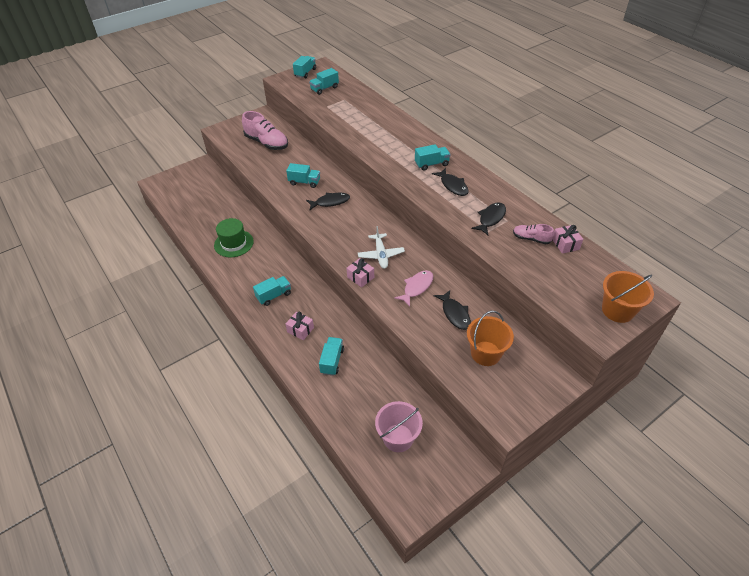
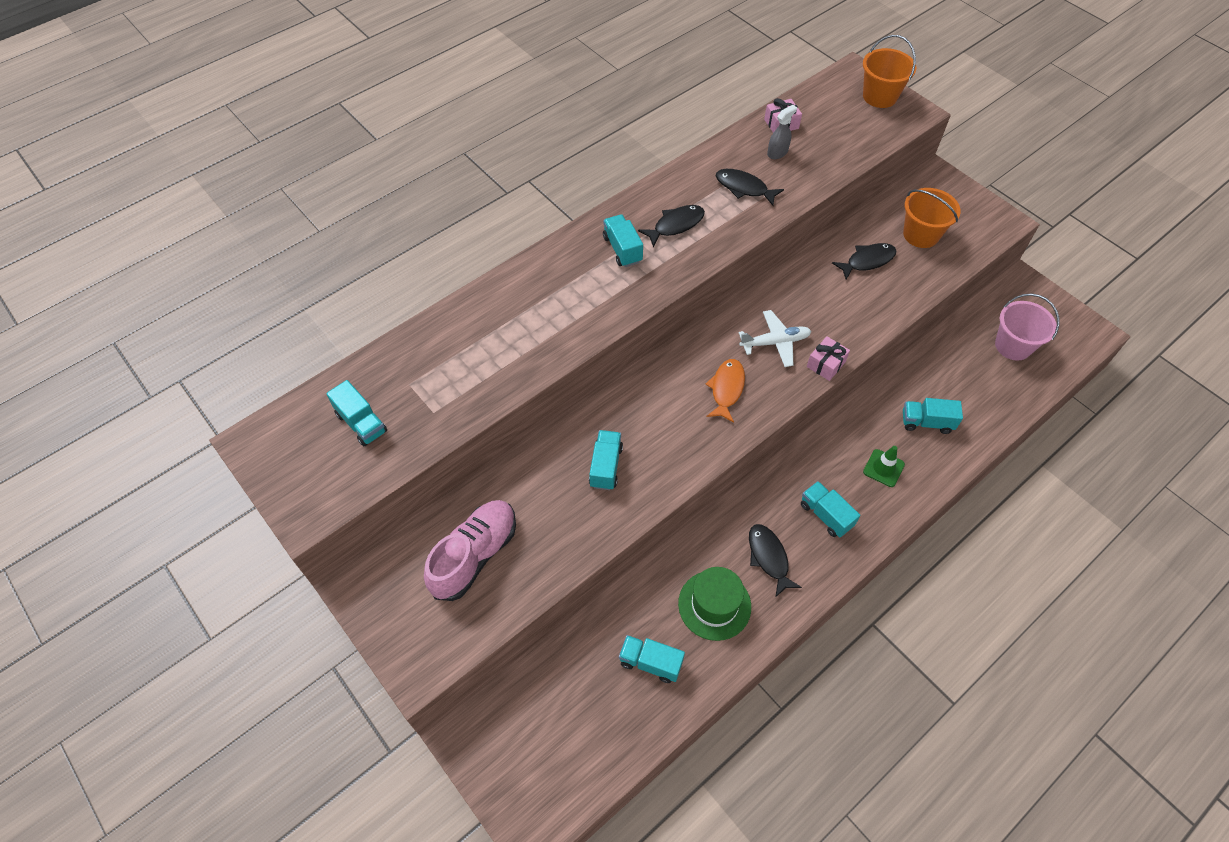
camera: 95 degrees left, 10 degrees up
pink gift [286,312,314,340] -> green traffic cone [863,446,905,487]
turquoise truck [293,56,316,78] -> turquoise truck moved to [619,635,685,683]
black fish [306,193,350,210] -> black fish moved to [749,524,802,598]
pink fish [394,270,433,307] -> none
pink shoe [513,224,554,244] -> grey spray bottle [767,105,797,159]
none -> orange fish [705,359,745,423]

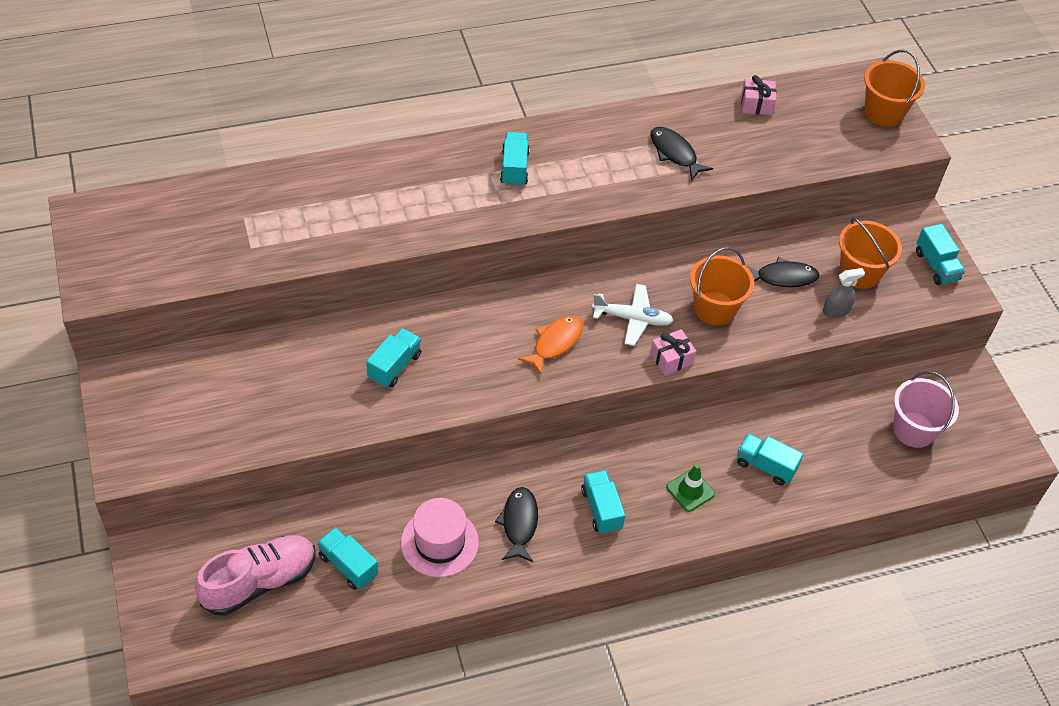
camera: 20 degrees right, 5 degrees down
turquoise truck [326,380,387,446] -> turquoise truck moved to [916,224,965,285]
pink shoe [424,500,516,601] -> pink shoe moved to [195,535,316,616]
black fish [638,205,705,247] -> none
green hat [678,567,751,641] -> pink hat [401,498,479,577]
grey spray bottle [767,105,797,159] -> grey spray bottle moved to [823,268,865,318]
none -> orange bucket [690,247,754,325]

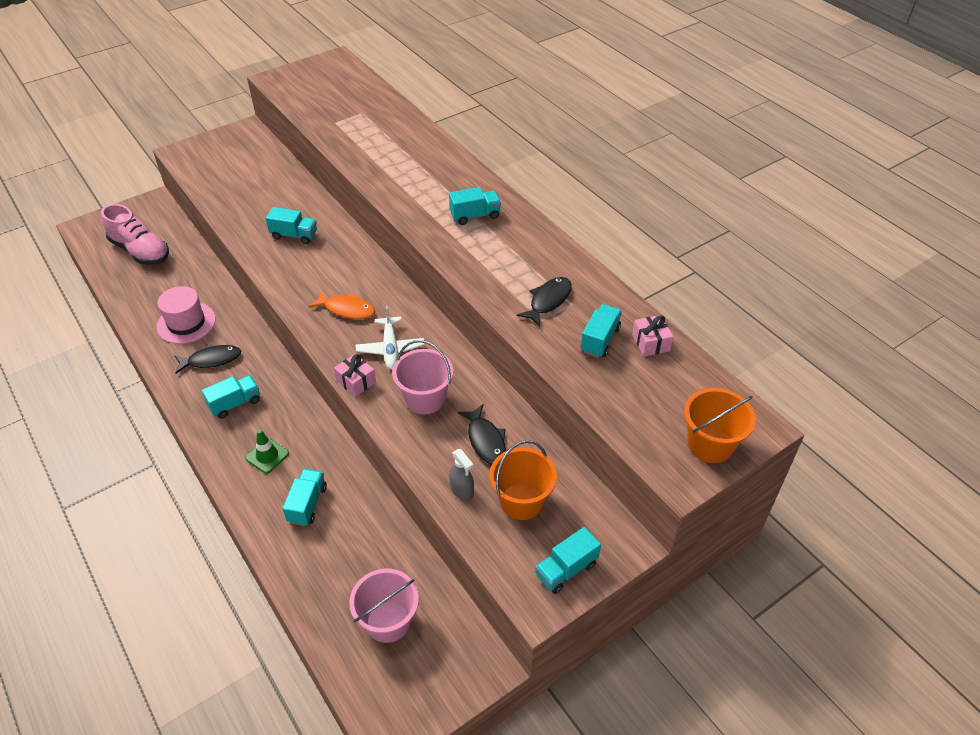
camera: 75 degrees right, 5 degrees down
turquoise truck [317,527,378,590] -> turquoise truck moved to [580,304,622,358]
orange bucket [690,247,754,325] -> pink bucket [392,340,453,414]

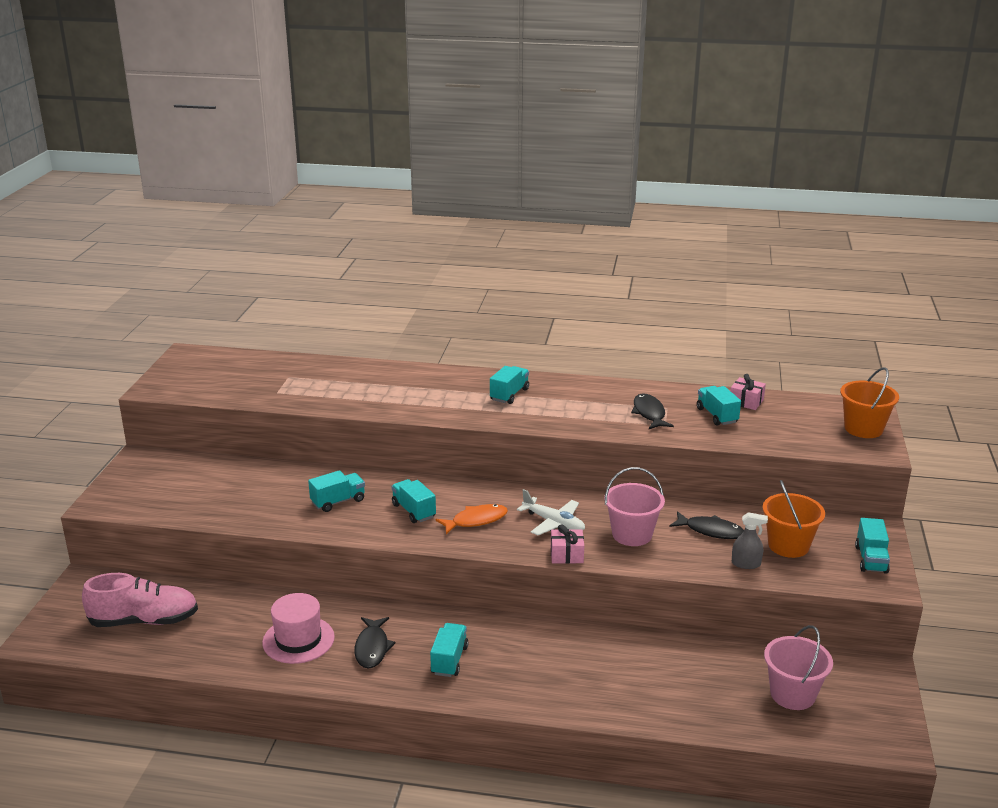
camera: 45 degrees left, 20 degrees down
black fish [175,344,241,374] -> black fish turned 150 degrees clockwise [354,617,395,669]
green traffic cone [245,429,289,474] -> none
turquoise truck [282,469,327,526] -> turquoise truck moved to [391,479,436,523]

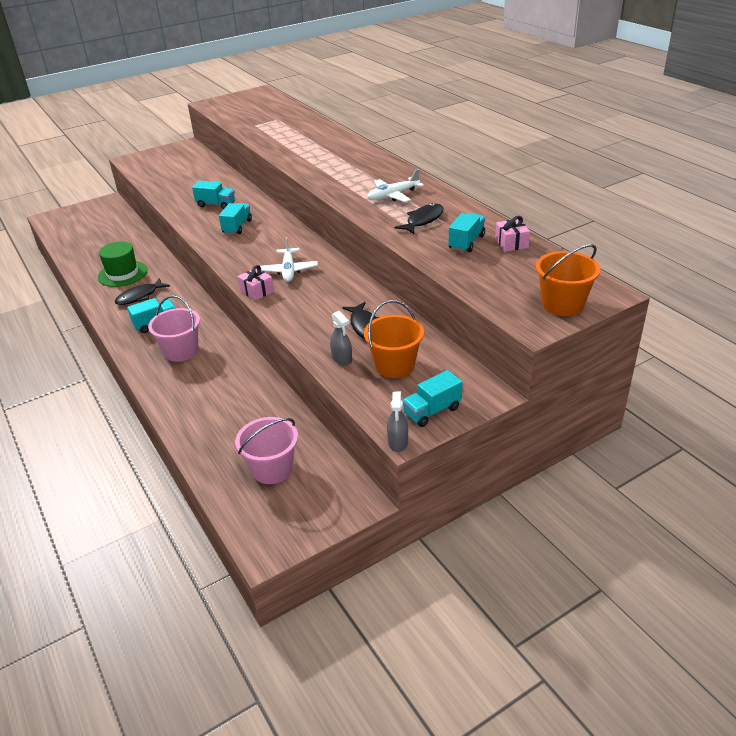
camera: 50 degrees right, 10 degrees up
pink shoe [82,573,198,627] -> none
pink hat [262,593,335,664] -> green hat [98,242,147,287]
orange fish [436,504,508,534] -> none
turquoise truck [490,366,529,404] -> none
pink bucket [604,467,665,546] -> pink bucket moved to [148,295,200,362]
none -> white plane [367,169,424,202]
none -> grey spray bottle [387,392,408,452]

